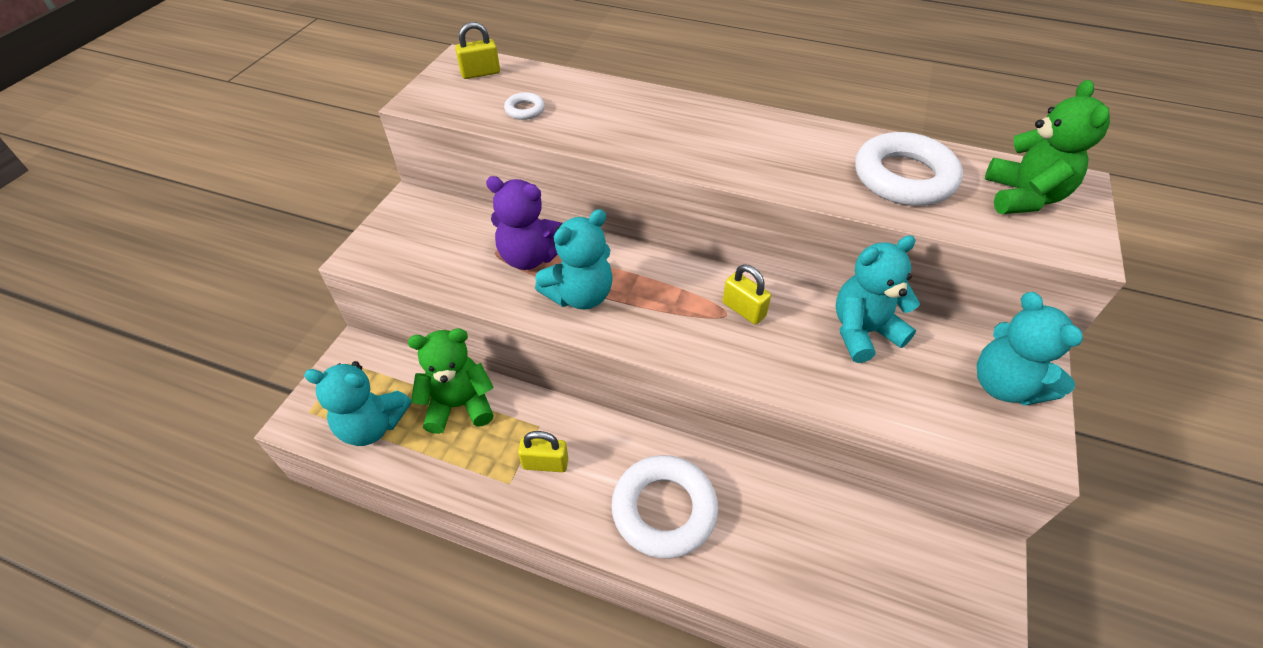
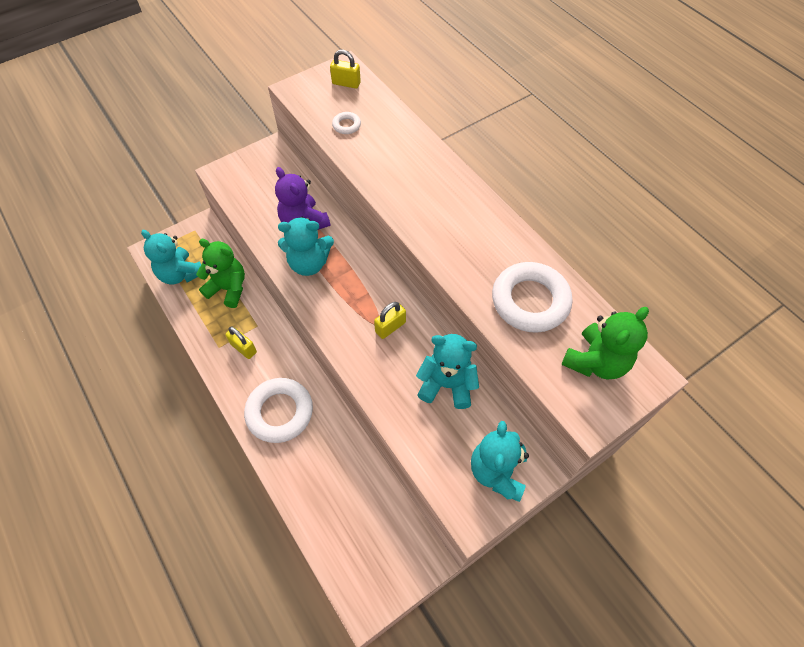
camera: 35 degrees right, 10 degrees up
yellow padlock [722,265,771,324] -> yellow padlock turned 60 degrees clockwise [374,302,406,339]

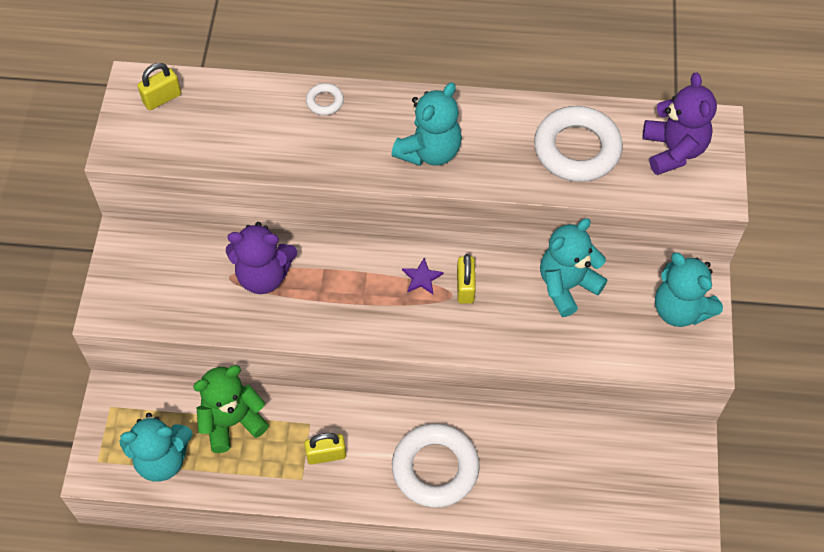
camera: 50 degrees left, 0 degrees up
turquoise teddy bear [278,217,334,276] -> turquoise teddy bear moved to [391,82,462,166]
white ring [332,112,361,134] -> white ring moved to [306,83,344,115]
green teddy bear [561,307,649,379] -> purple teddy bear [642,72,717,175]
none -> purple star [402,258,444,294]

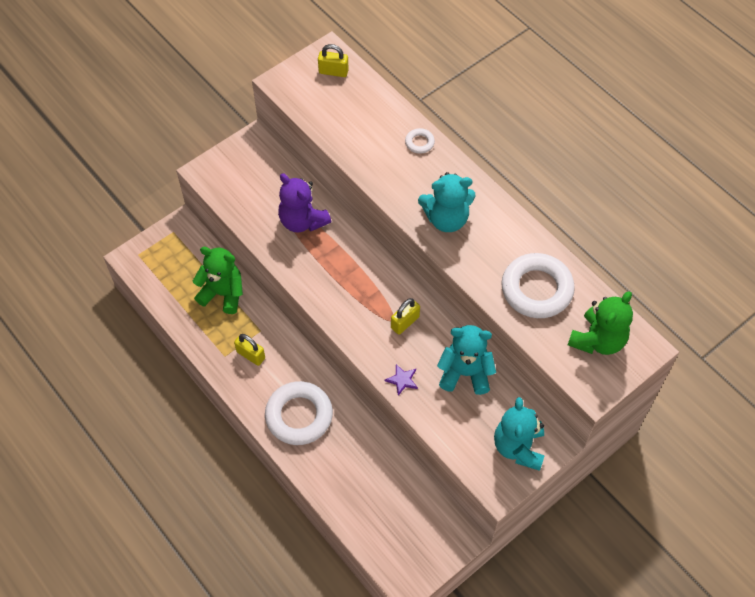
camera: 45 degrees right, 0 degrees up
turquoise teddy bear [119,413,193,482] -> none
purple star [402,258,444,294] -> purple star moved to [385,364,418,396]
purple teddy bear [642,72,717,175] -> green teddy bear [568,291,633,355]

